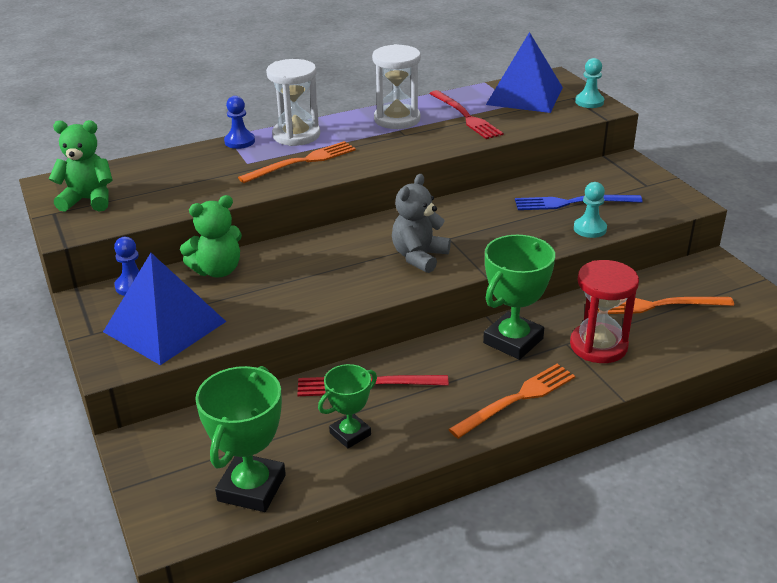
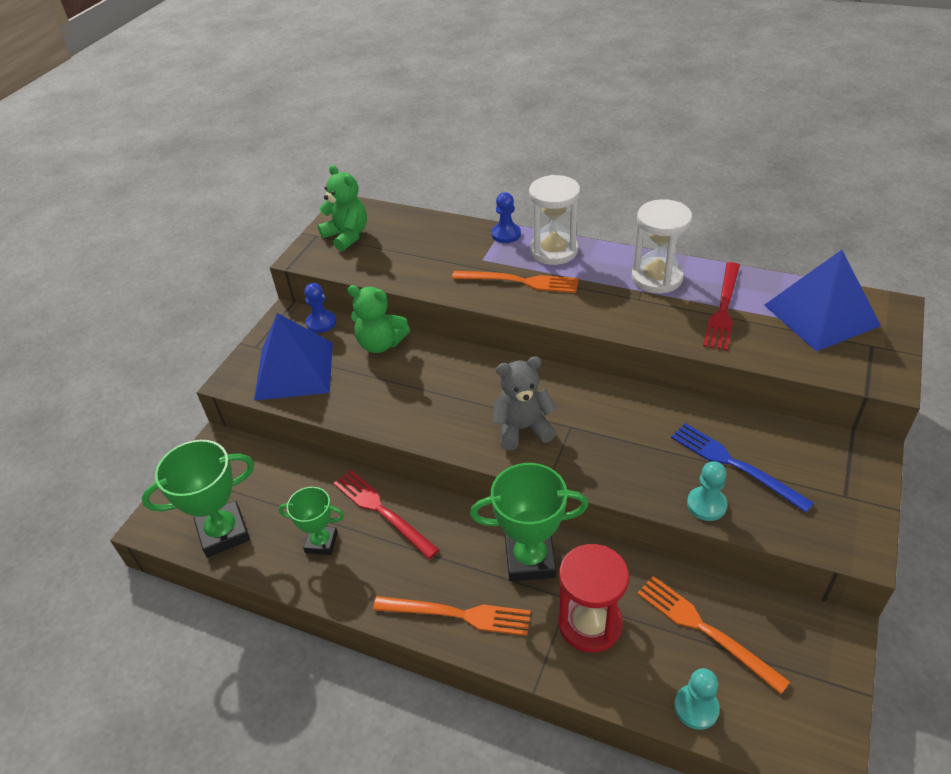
camera: 50 degrees right, 10 degrees up
turquoise pawn [575,58,604,108] -> turquoise pawn moved to [674,668,720,730]

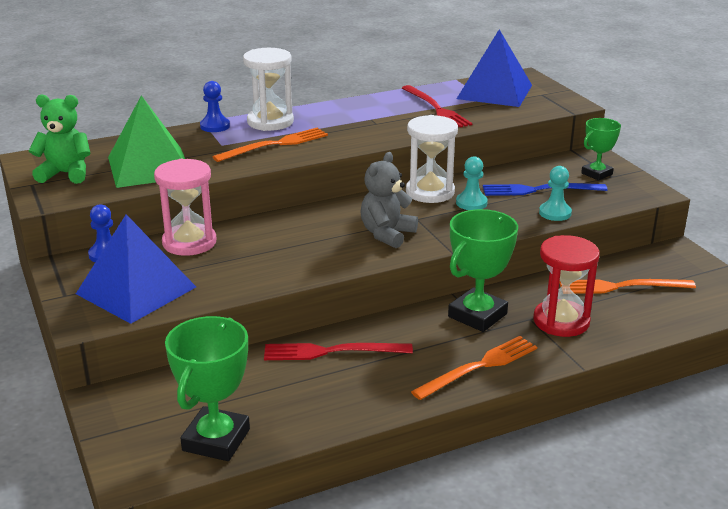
camera: 50 degrees left, 15 degrees down
green trophy [279,487,344,555] -> green trophy moved to [581,118,621,181]
green teddy bear [348,285,410,353] -> pink hourglass [154,159,216,256]
white hourglass [632,199,692,293] -> white hourglass moved to [406,115,458,203]
turquoise pawn [674,668,720,730] -> turquoise pawn moved to [456,156,488,210]
none -> green pyramid [108,95,185,188]

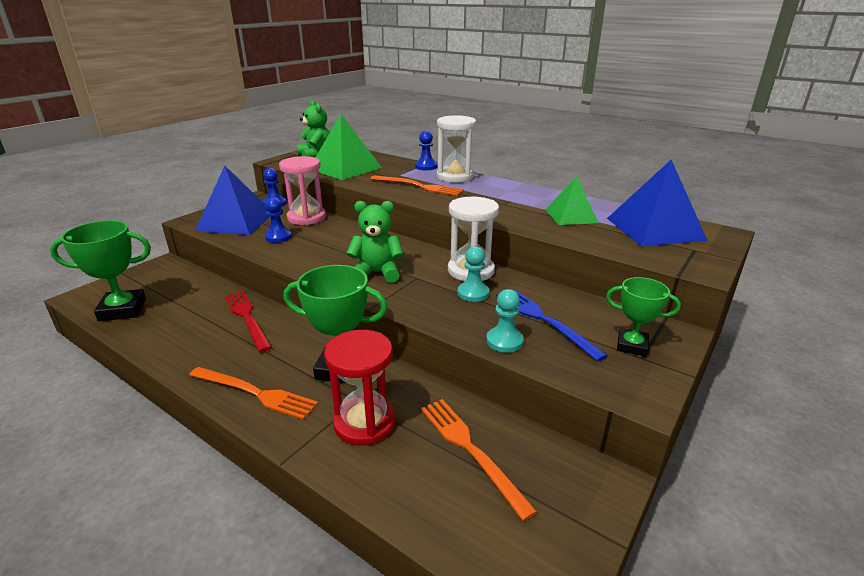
camera: 60 degrees right, 0 degrees up
grey teddy bear [361,152,418,248] -> green teddy bear [346,201,403,283]
red fork [402,85,472,128] -> green pyramid [545,176,598,225]
none -> blue pawn [265,197,292,243]

